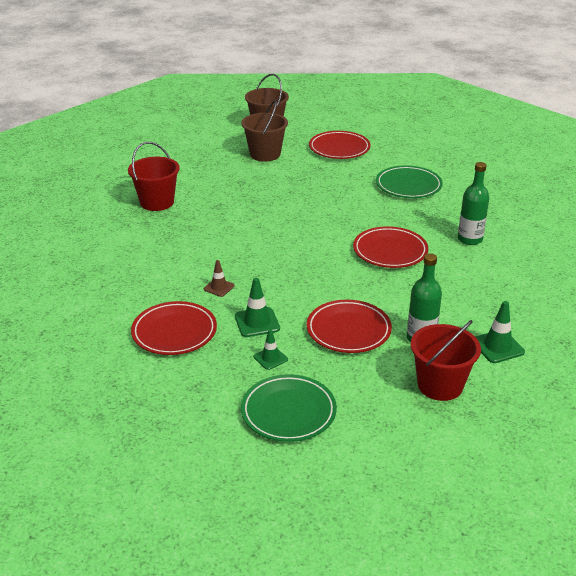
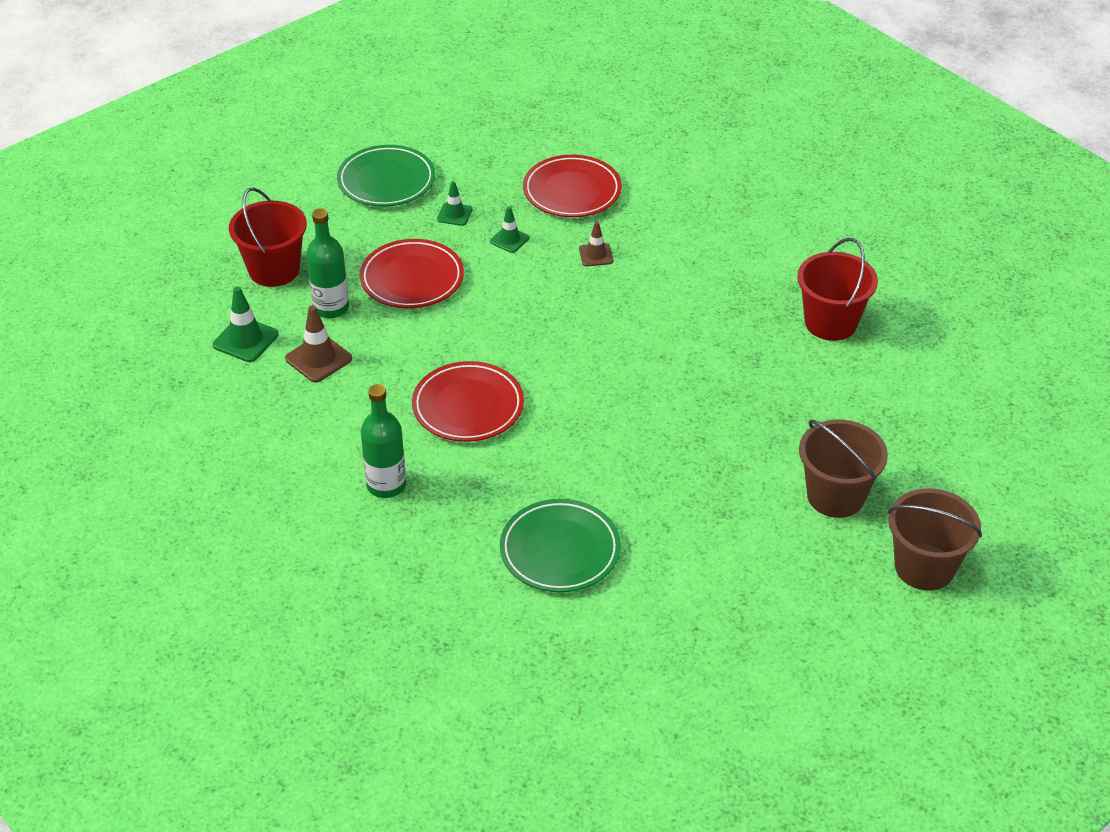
camera: 140 degrees right, 10 degrees up
green traffic cone [235,278,280,337] -> green traffic cone [490,206,530,253], size x0.64
red plate [309,131,371,159] -> none
none -> brown traffic cone [285,305,352,383]

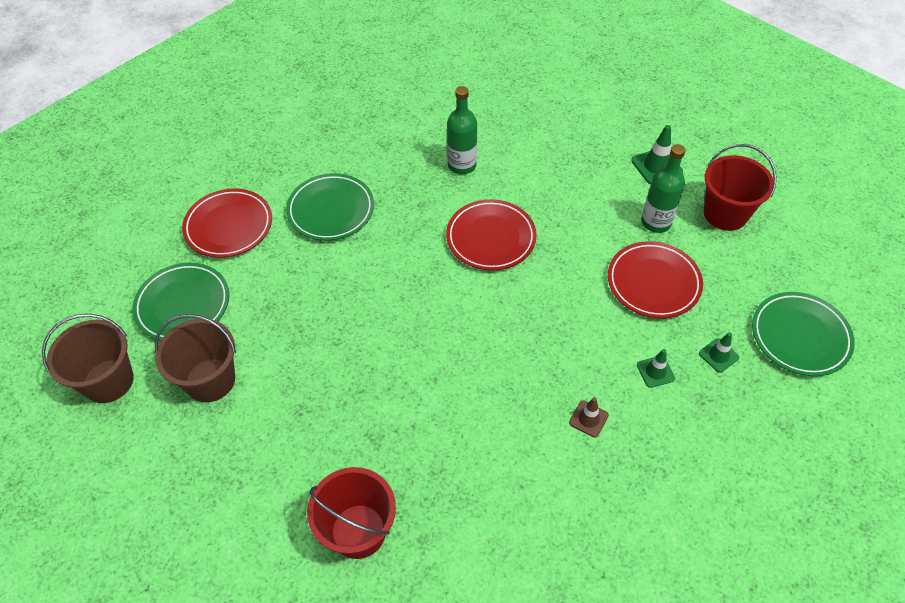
camera: 130 degrees right, 10 degrees up
brown traffic cone [285,305,352,383] -> none
red plate [523,155,622,217] -> red plate moved to [182,188,272,258]
none -> green plate [132,263,229,341]

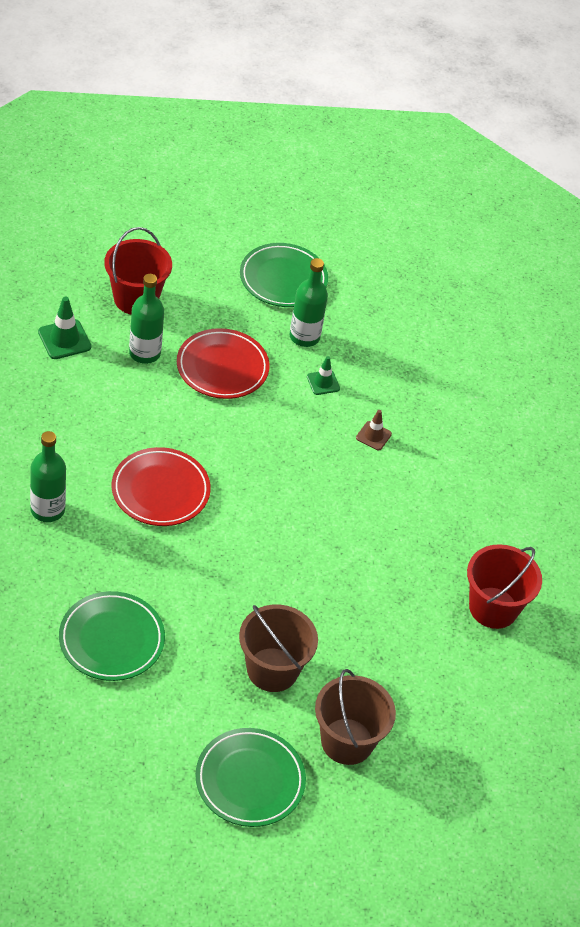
camera: 100 degrees left, 5 degrees down
brown bucket [42,314,134,403] -> brown bucket moved to [239,605,318,692]
red plate [182,188,272,258] -> none
green traffic cone [699,332,739,373] -> green bottle [290,258,328,347]

